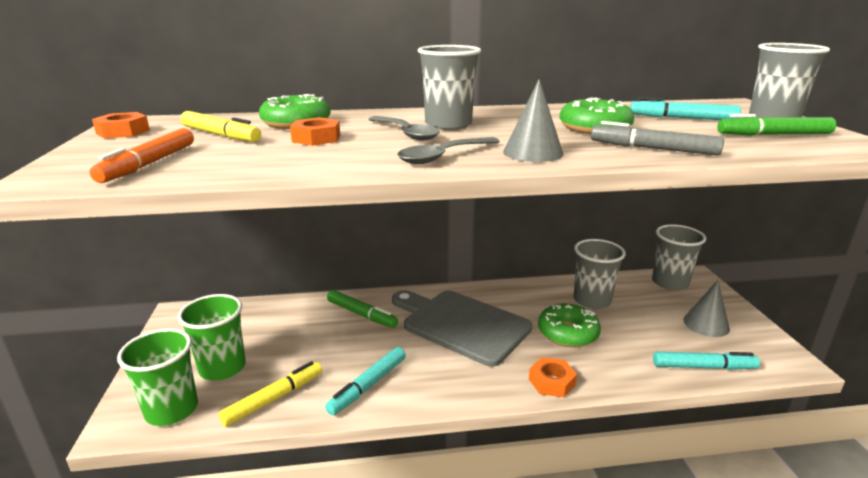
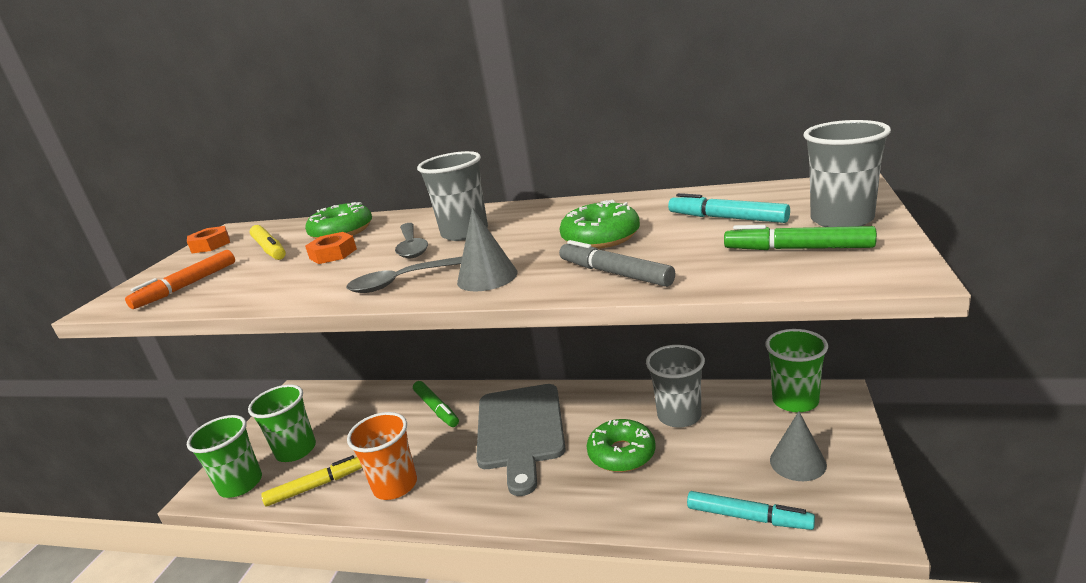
camera: 25 degrees right, 0 degrees up
turquoise marker [325,347,406,415] -> orange cup [347,412,417,500]
grey cutting board [392,290,533,367] -> grey cutting board turned 150 degrees counterclockwise [476,384,566,496]
orange nut [529,357,577,397] -> none
grey cup [652,224,706,290] -> green cup [765,329,828,412]

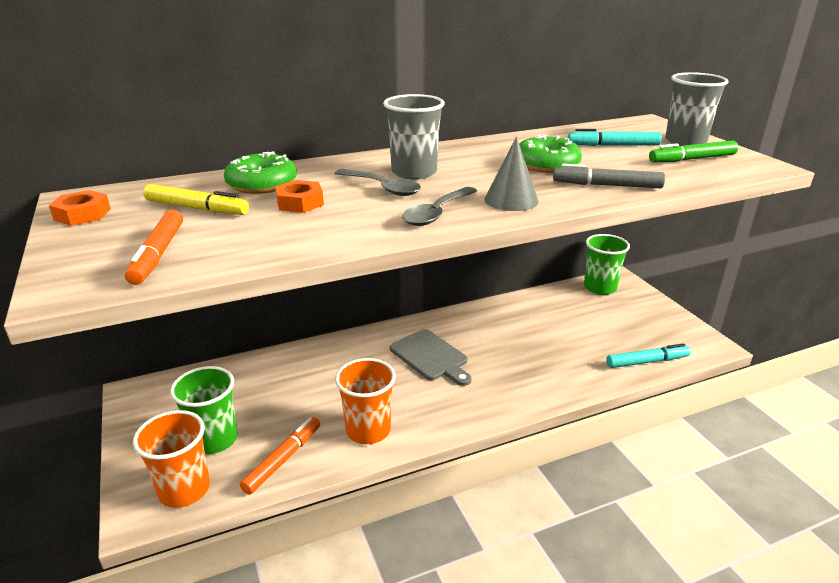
camera: 40 degrees left, 5 degrees up
green cup [187,415,262,498] -> orange cup [133,410,210,508]
yellow marker [261,455,362,506] -> orange marker [240,417,320,495]
green marker [413,381,459,427] -> none
grey cutting board [476,384,566,496] -> grey cutting board [389,329,472,386], size x0.67
green donut [587,419,656,472] -> none
grey cup [646,345,705,427] -> none
grey cone [770,411,827,481] -> none

